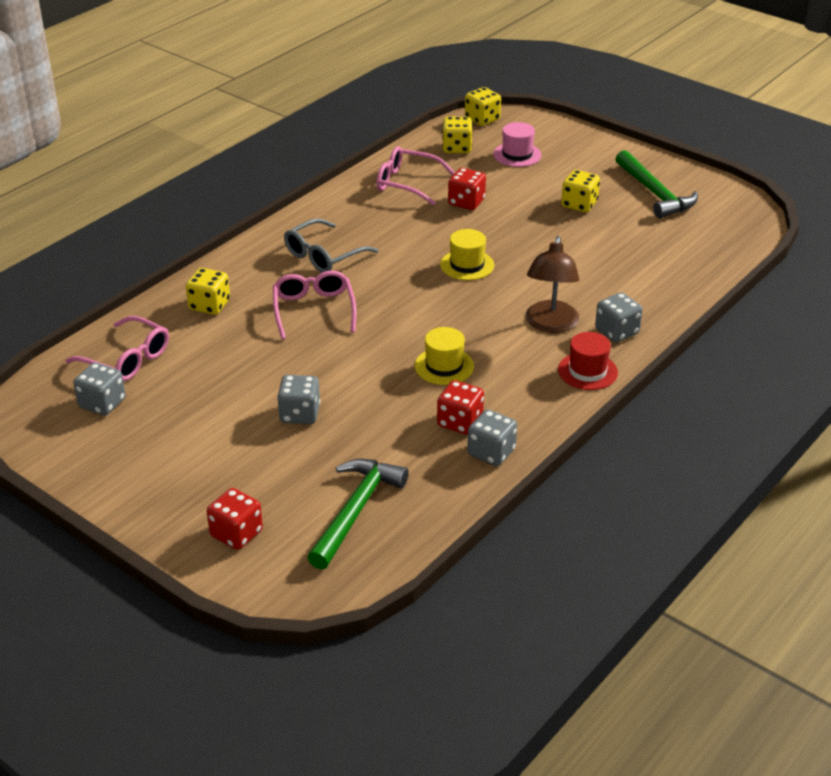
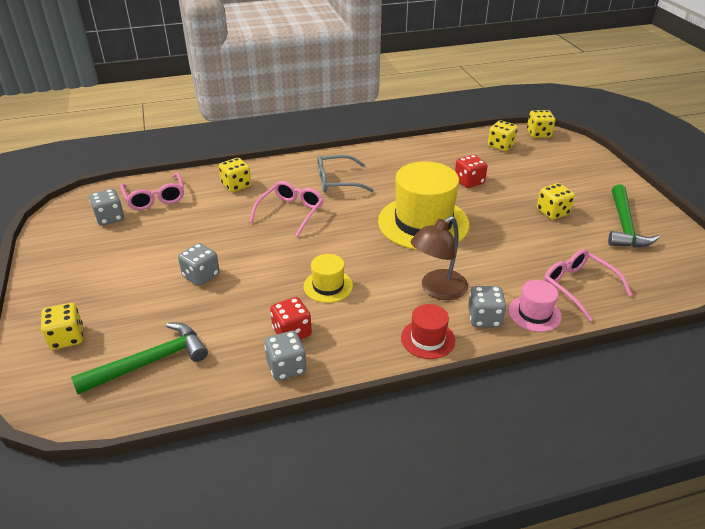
camera: 35 degrees right, 0 degrees up
red dice [207,488,263,550] -> yellow dice [41,303,83,350]
pink glasses [376,146,455,206] -> pink glasses moved to [544,249,632,321]
yellow hat [440,229,494,280] -> yellow hat [378,161,470,250], size x2.08
pink hat [493,122,542,167] -> pink hat moved to [509,280,562,332]

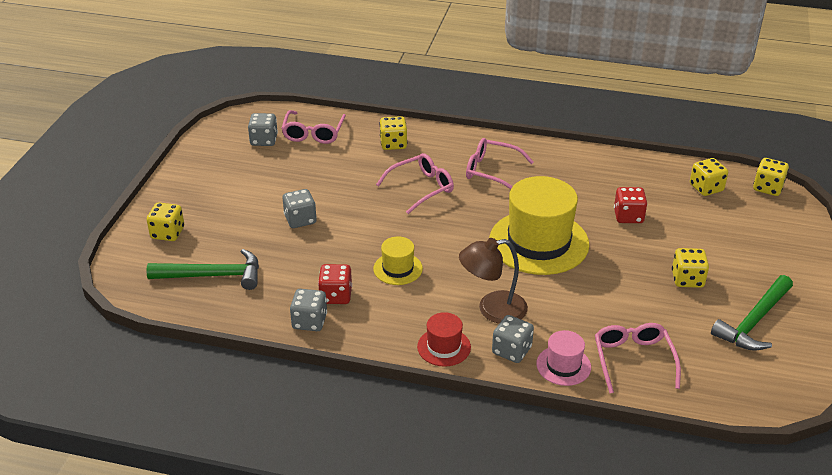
camera: 30 degrees right, 0 degrees up
grey glasses [317,155,374,193] -> pink glasses [466,138,534,189]

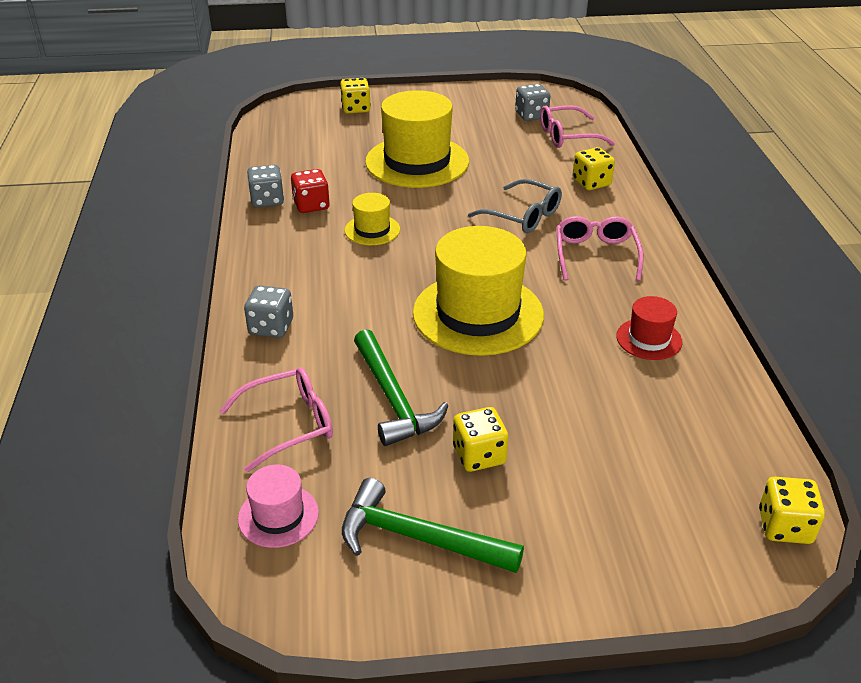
camera: 70 degrees right, 0 degrees up
green hammer [146,249,259,290] -> green hammer moved to [354,329,449,446]
grey dice [283,189,317,228] -> yellow hat [365,90,469,188]
pink glasses [376,153,454,214] -> grey glasses [468,179,562,233]
red hat [417,312,471,367] -> red hat moved to [616,296,683,360]
brown lamp [459,238,528,324] -> none
pink hat [536,330,591,386] -> pink hat moved to [238,465,319,548]
red dice [614,187,647,223] -> none
yellow dice [690,158,728,196] -> none

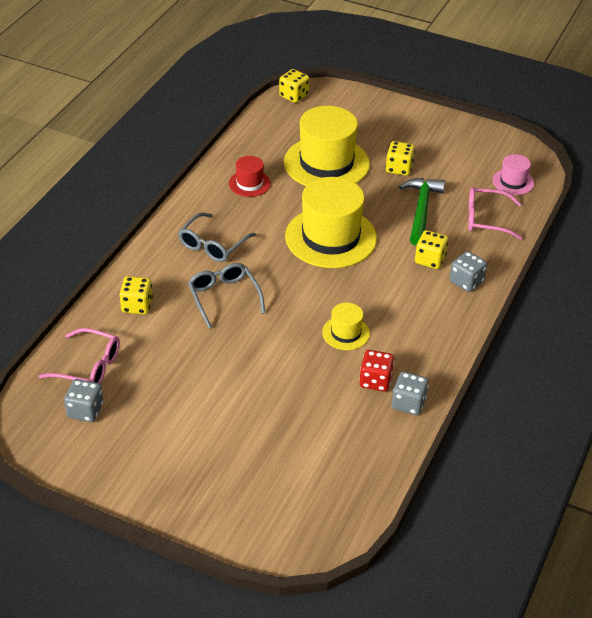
camera: 150 degrees left, 5 degrees up
yellow dice [340,78,371,114] -> yellow dice moved to [415,230,448,269]
green hammer [342,478,524,573] -> none
yellow hat [365,90,469,188] -> yellow hat moved to [284,106,370,186]
pink glasses [556,216,644,281] -> grey glasses [178,213,256,262]

